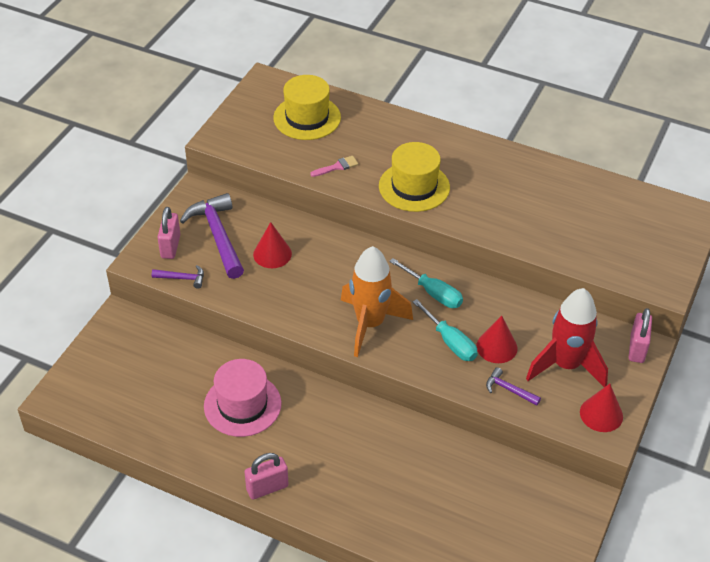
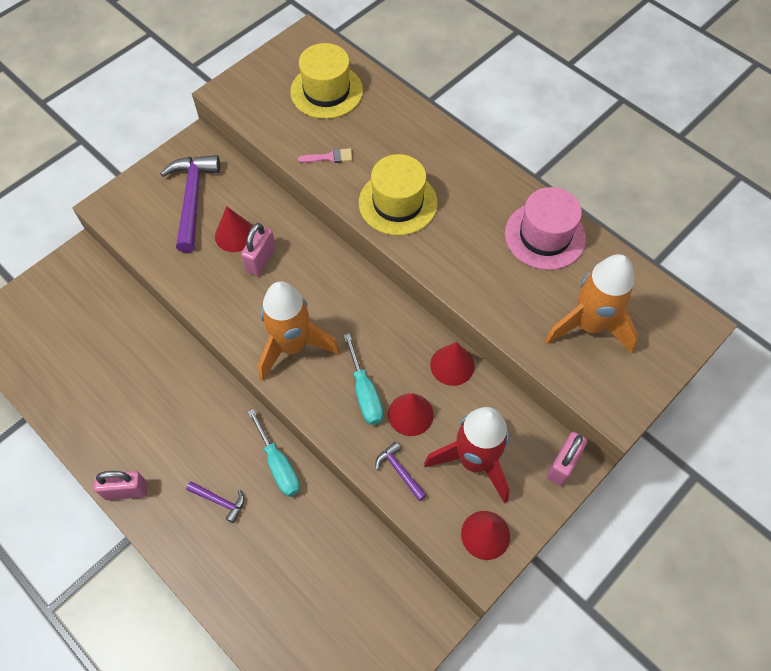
camera: 20 degrees right, 15 degrees up
purple hammer [152,265,204,289] -> purple hammer moved to [186,481,244,523]
pink padlock [157,207,181,259] -> pink padlock moved to [241,223,276,276]
pink hat [204,359,281,437] -> pink hat moved to [505,187,586,270]
turquoise screwdriver [389,258,463,308] -> turquoise screwdriver moved to [248,409,300,497]
none -> red cone [430,342,475,386]
none -> orange rocket [545,254,639,354]

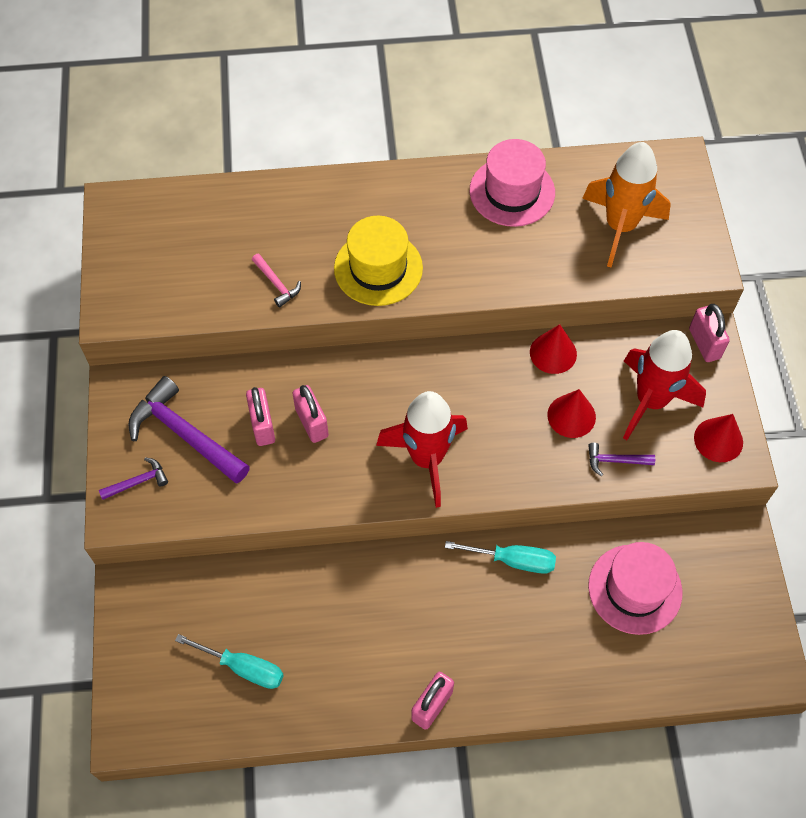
camera: 50 degrees left, 0 degrees up
purple hammer [186,481,244,523] -> purple hammer moved to [99,457,168,500]
red cone [215,206,253,252] -> pink padlock [246,387,275,446]
orange rocket [258,281,340,381] -> red rocket [376,391,468,508]
yellow hat [290,43,363,119] -> none
pink brush [298,148,352,163] -> pink hammer [252,254,301,307]
turquoise screwdriver [343,333,383,425] -> turquoise screwdriver moved to [175,634,284,689]
none -> pink hat [588,542,682,635]

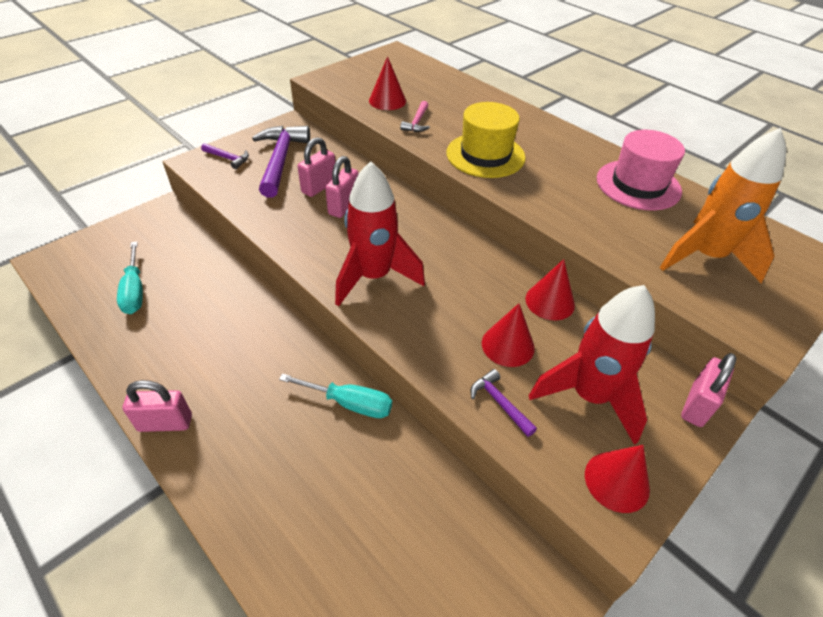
camera: 50 degrees right, 15 degrees down
turquoise screwdriver [445,541,556,574] -> turquoise screwdriver turned 45 degrees counterclockwise [279,373,392,418]
pink hat [588,542,682,635] -> none
none -> red cone [369,56,406,110]

